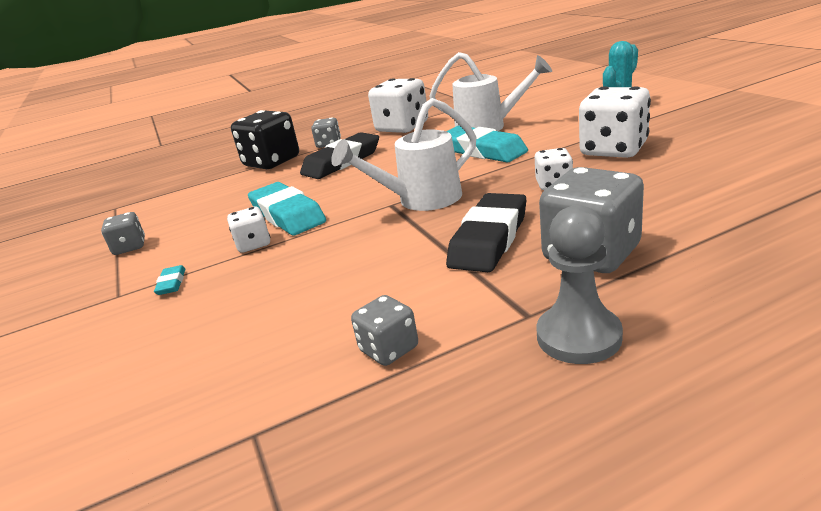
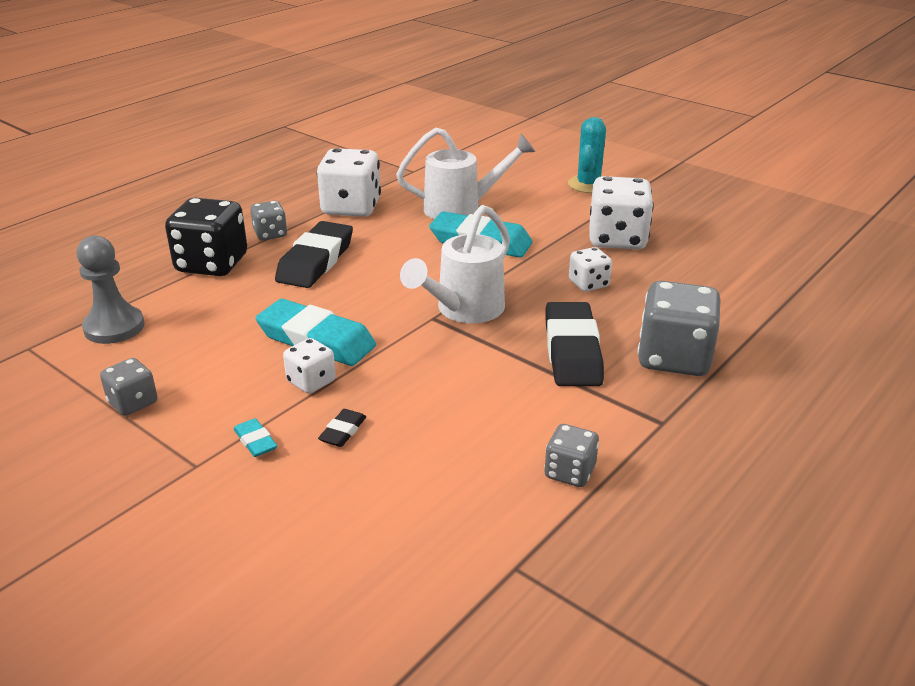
camera: 30 degrees left, 5 degrees up
grey pawn [536,205,623,364] -> grey pawn moved to [77,236,144,344]
none -> black eraser [318,409,366,447]

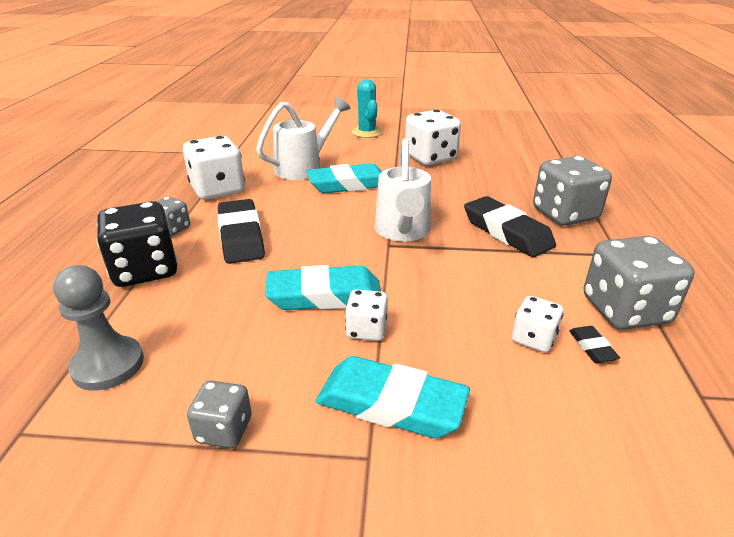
camera: 35 degrees left, 0 degrees up
turquoise eraser [234,418,277,457] -> turquoise eraser [316,356,470,438], size x2.27
black eraser [318,409,366,447] -> black eraser moved to [569,326,620,363]
grey dice [544,424,599,487] -> grey dice [584,236,694,330], size x1.88
white dice [569,247,612,292] -> white dice moved to [512,296,563,353]

